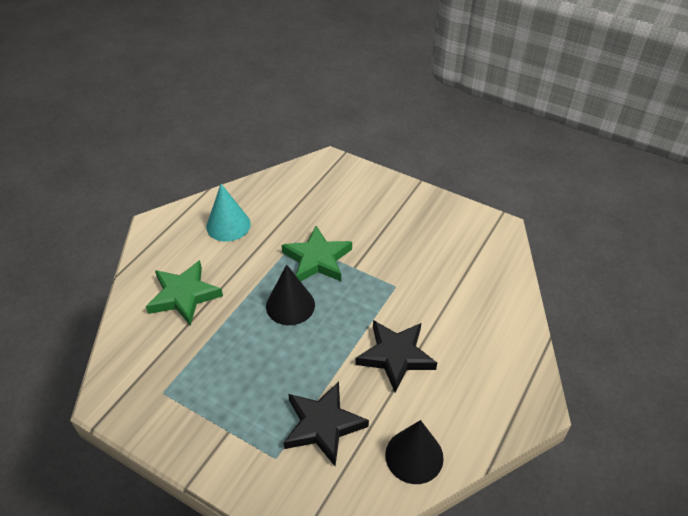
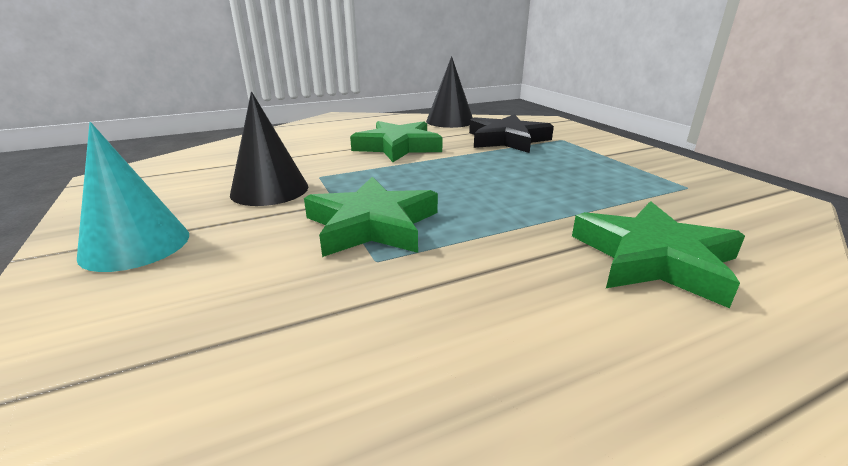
camera: 145 degrees left, 20 degrees down
turquoise cone [206,184,251,242] -> turquoise cone moved to [77,122,189,272]
black cone [266,264,315,325] -> black cone moved to [230,92,308,206]
black star [355,320,437,392] -> green star [350,121,443,162]

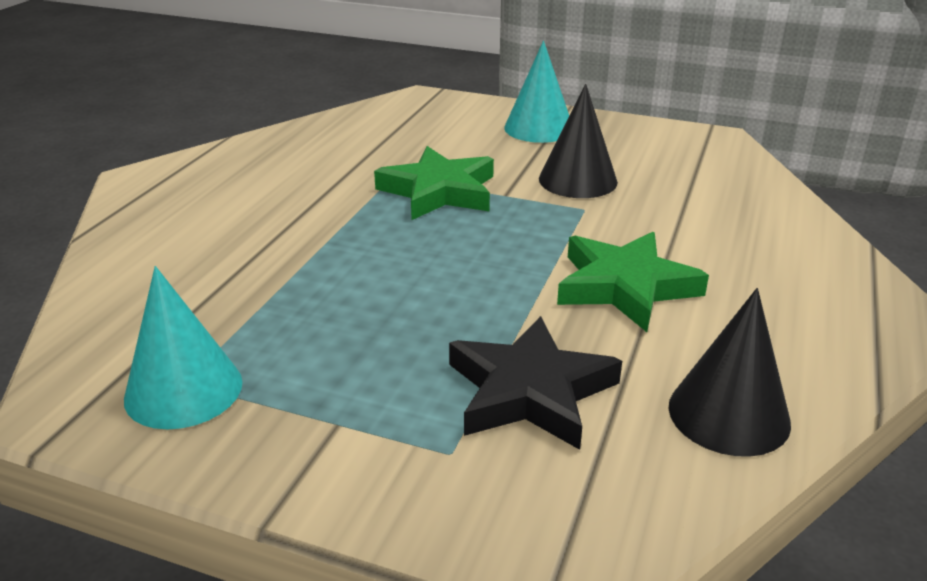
camera: 135 degrees right, 5 degrees up
green star [572,202,745,308] -> none
none -> turquoise cone [124,266,242,429]

